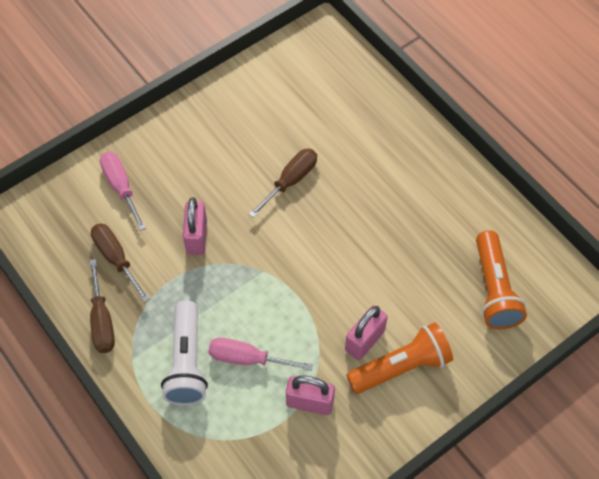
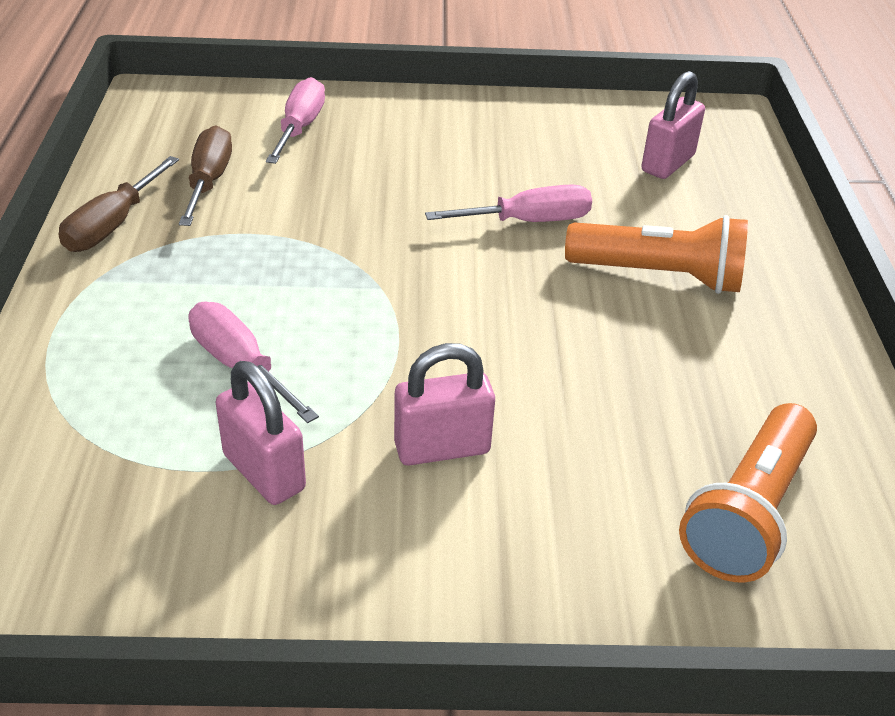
camera: 35 degrees right, 20 degrees down
white flashlight [161,300,208,406] -> none
pink padlock [183,197,207,255] -> pink padlock moved to [641,71,705,179]
brown screwdriver [249,149,317,218] -> pink screwdriver [425,184,592,222]
orange flashlight [346,322,453,394] -> orange flashlight moved to [565,215,748,294]

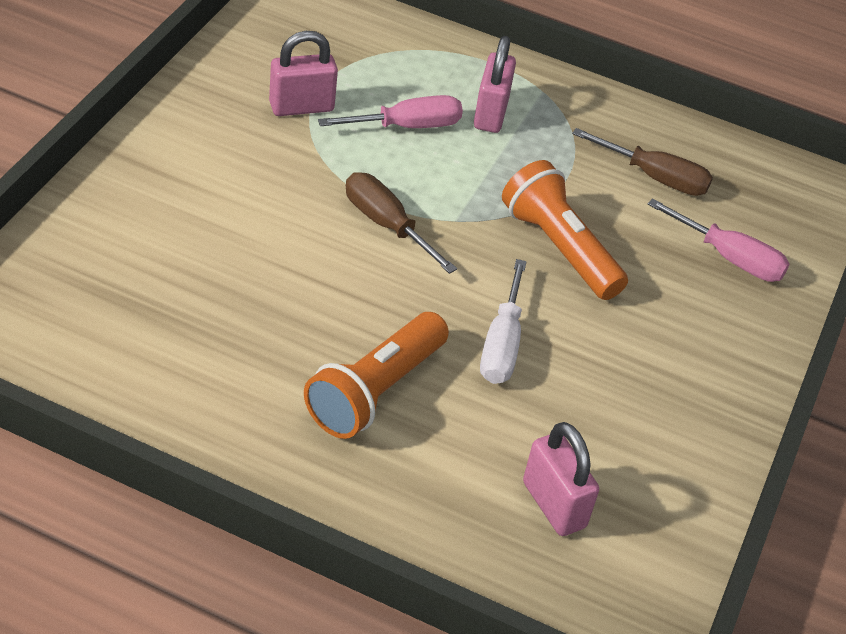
camera: 110 degrees right, 5 degrees up
brown screwdriver [59,156,179,252] -> brown screwdriver moved to [346,172,457,274]
pink padlock [394,343,495,466] -> pink padlock moved to [474,36,516,133]
pink screwdriver [425,184,592,222] -> white screwdriver [480,259,527,384]
orange flashlight [679,403,817,583] -> orange flashlight moved to [502,160,628,300]

